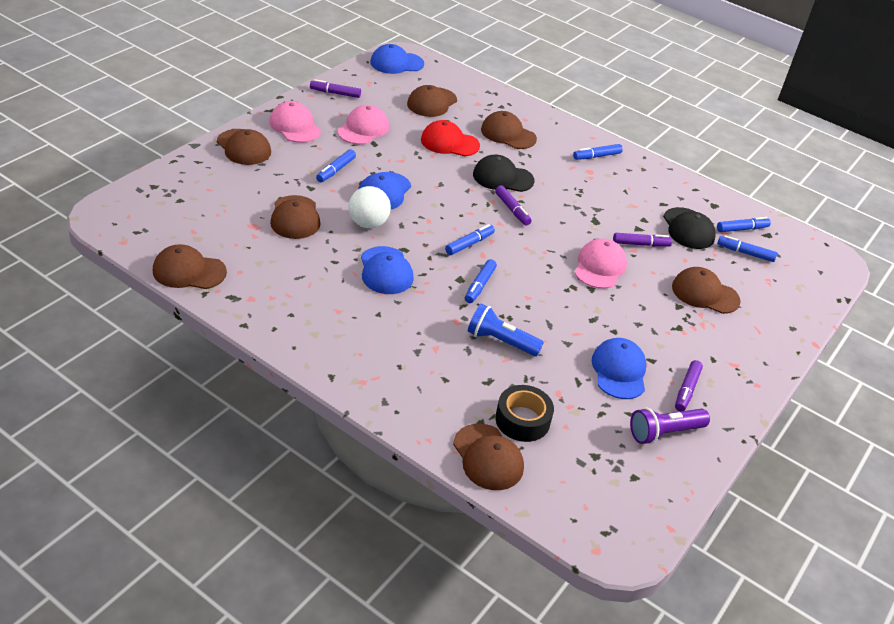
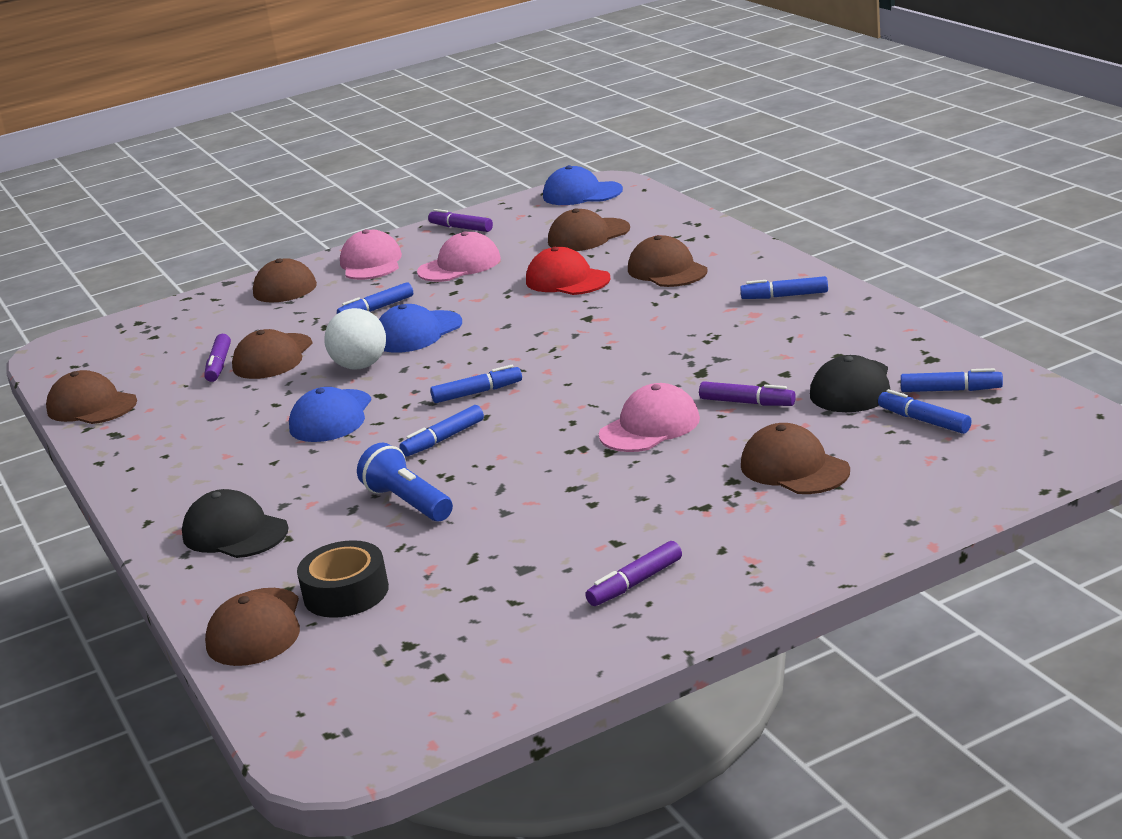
camera: 35 degrees right, 15 degrees down
black cap [473,155,535,192] -> black cap moved to [182,489,289,558]
purple marker [495,185,532,225] -> purple marker moved to [204,334,231,382]
blue cap [592,338,647,399] -> none
purple flashlight [630,407,710,444] -> none

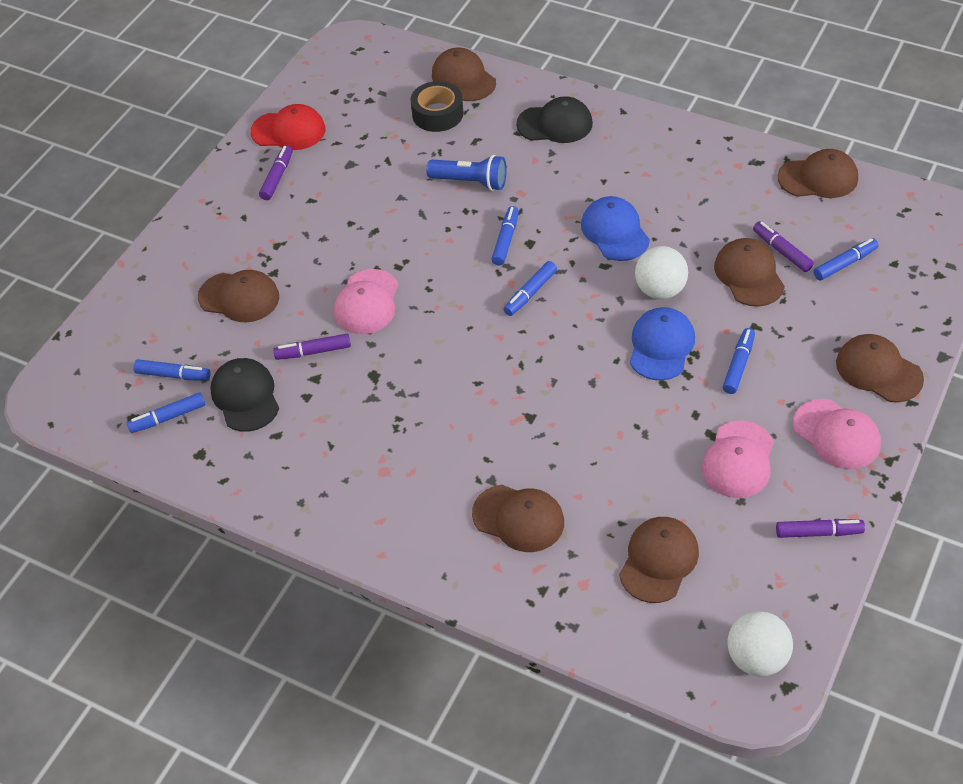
camera: 145 degrees right, 25 degrees up
red cap [526,247,610,295] -> red cap moved to [250,104,325,150]
blue cap [543,165,623,205] -> white ball [727,611,793,676]
blue marker [740,276,828,299] -> blue marker moved to [814,238,878,281]

